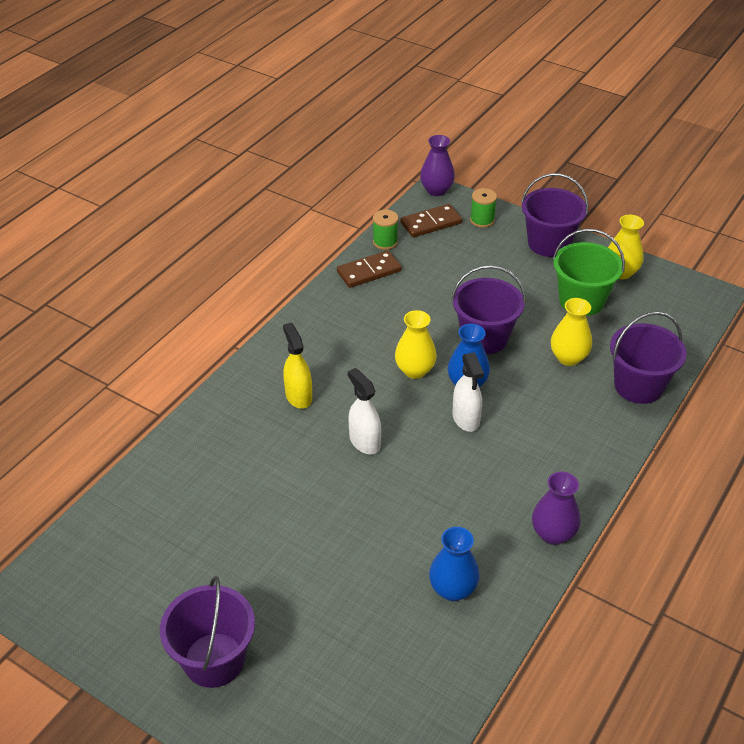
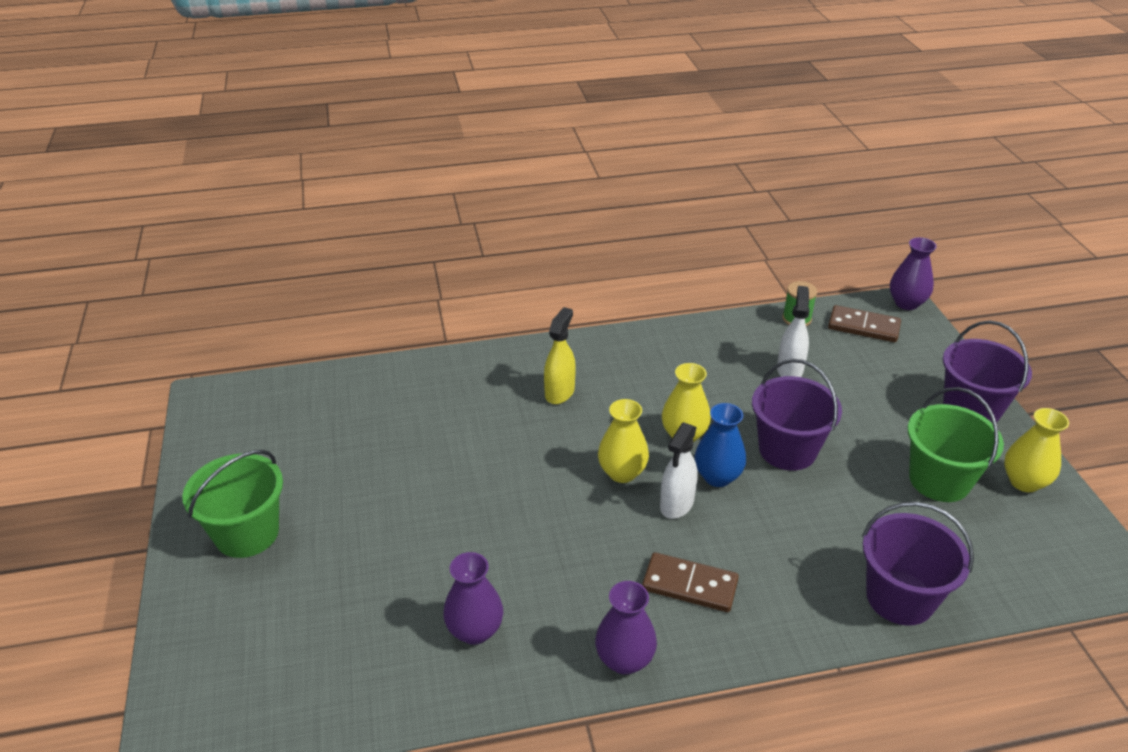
camera: 45 degrees right, 5 degrees down
purple bucket [160,576,255,688] -> green bucket [182,450,283,558]
brown domino [337,250,402,288] -> brown domino moved to [642,552,739,612]
white spray bottle [348,368,381,454] -> white spray bottle moved to [777,286,810,377]
blue vase [429,527,480,601] -> purple vase [443,552,503,645]
green spool [470,188,497,228] -> none
yellow vase [551,298,592,366] -> yellow vase moved to [598,399,649,483]

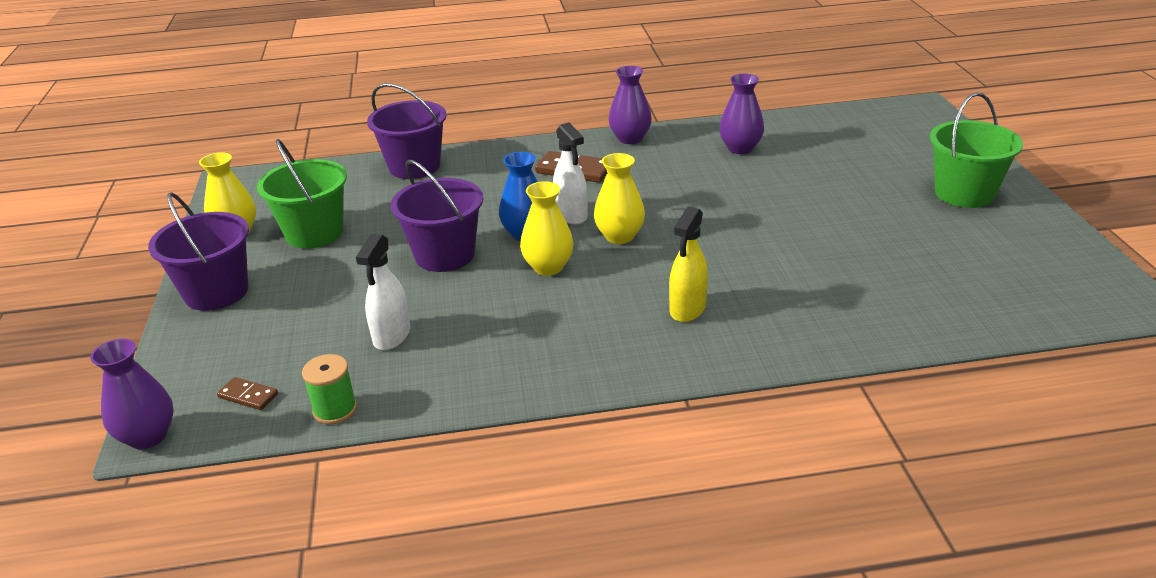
camera: 175 degrees left, 5 degrees down
white spray bottle [660,422,698,519] -> white spray bottle turned 120 degrees clockwise [553,123,588,224]
brown domino [828,305,901,342] -> brown domino [217,377,278,410], size x0.57

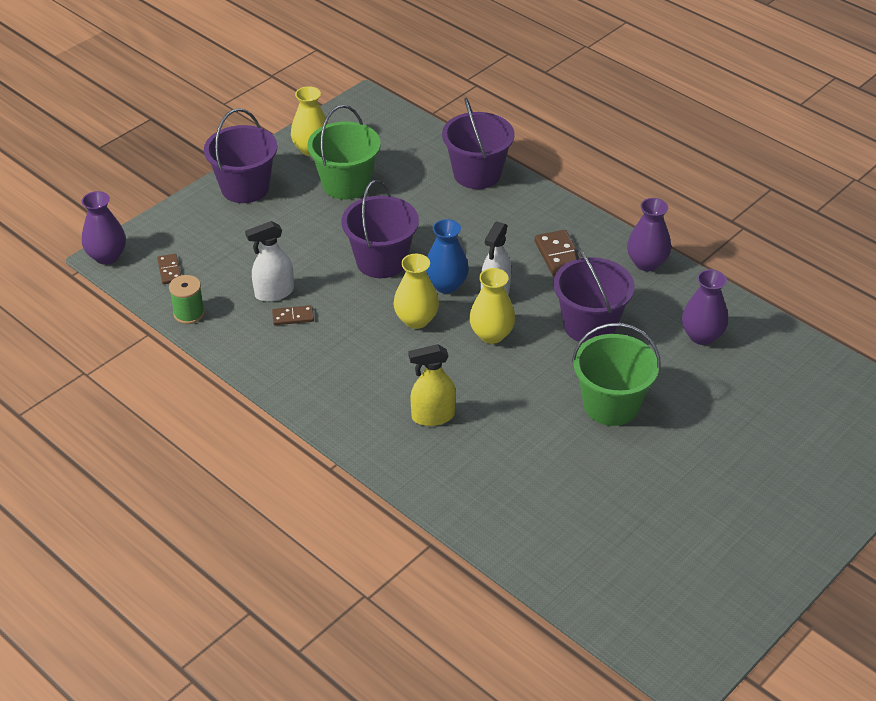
camera: 50 degrees right, 10 degrees up
green bucket [930,92,1023,208] -> green bucket moved to [572,323,661,426]
none -> brown domino [272,305,314,325]
none -> purple bucket [553,246,635,343]

